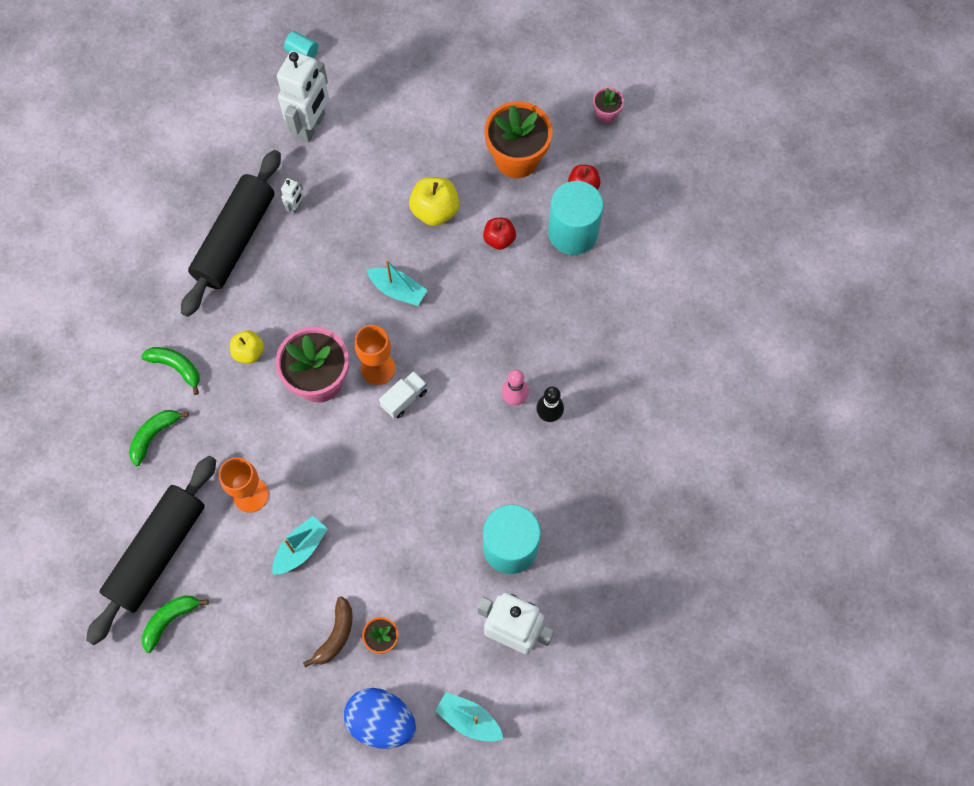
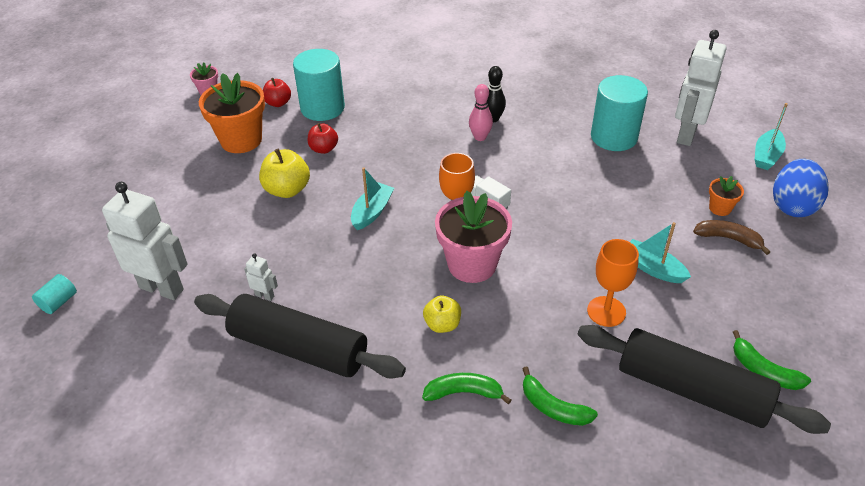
camera: 90 degrees left, 25 degrees down
green banana [141,347,200,395] -> green banana turned 60 degrees clockwise [422,373,511,404]

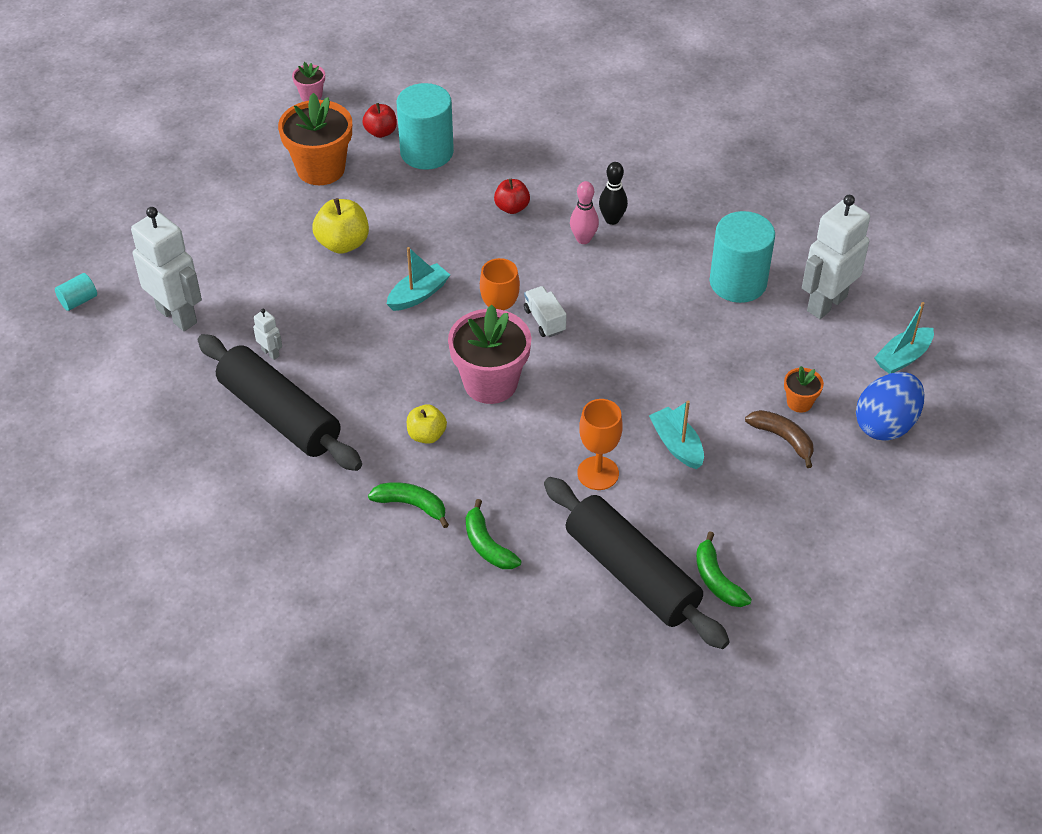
camera: 20 degrees right, 5 degrees up
red apple [308,123,338,154] -> red apple moved to [494,179,530,214]

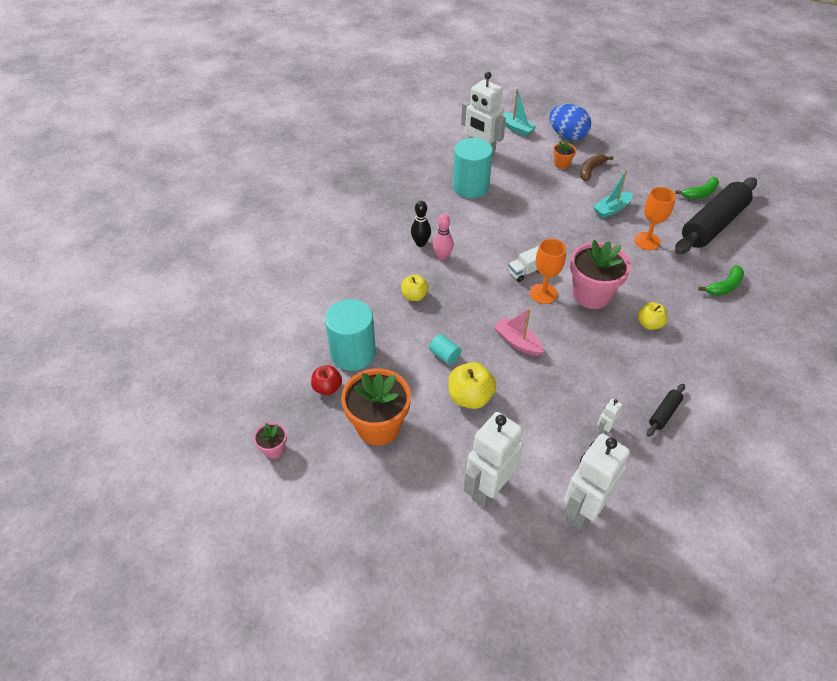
camera: 95 degrees left, 0 degrees up
turquoise cylinder [55,273,97,311] -> turquoise cylinder moved to [429,334,461,365]
black rolling pin [198,334,362,471] -> black rolling pin [647,384,685,437], size x0.41
green banana [368,482,449,528] -> none
turquoise boat [387,247,450,311] -> pink boat [494,308,544,356]
red apple [494,179,530,214] -> yellow apple [401,274,429,301]
none -> white robot [463,412,523,508]

